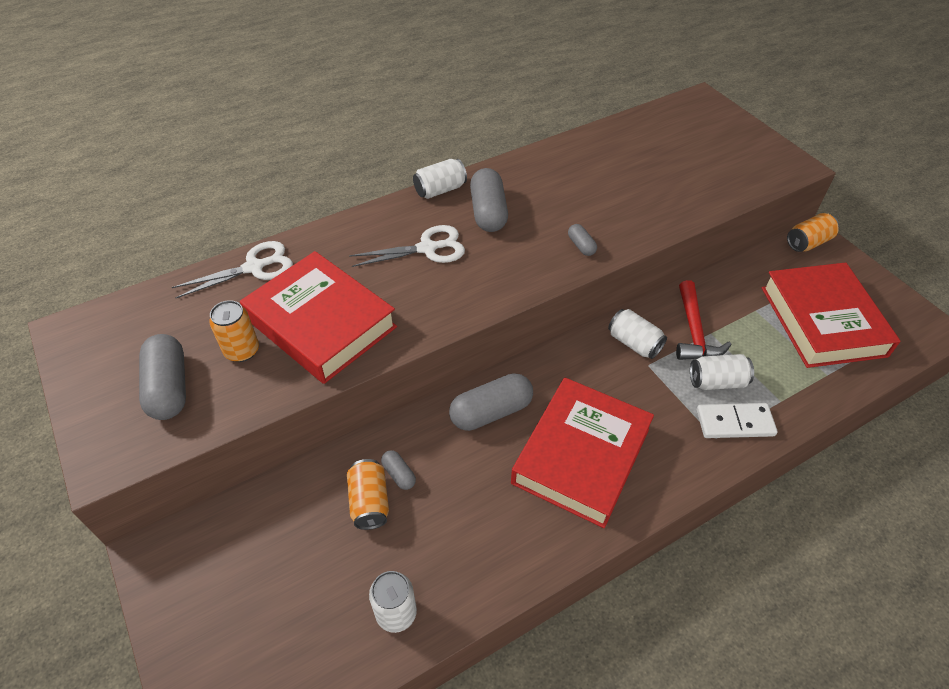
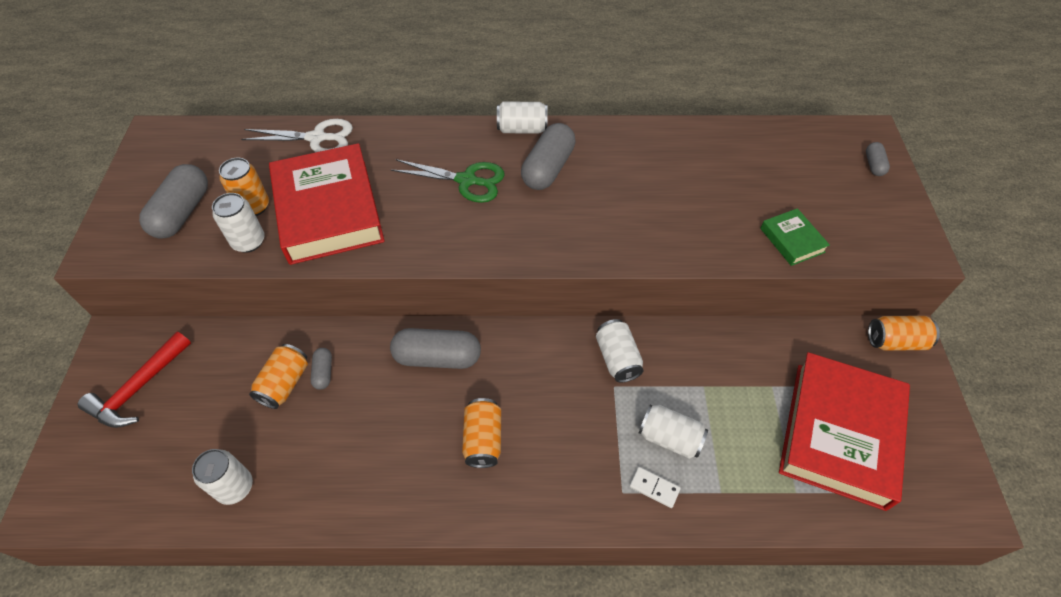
camera: 30 degrees right, 5 degrees up
white scissors [349,225,465,267] -> green scissors [391,159,505,203]
red book [511,378,654,528] -> orange can [462,398,501,468]
grey capsule [568,224,597,256] -> grey capsule moved to [866,142,890,176]
red hammer [676,280,732,360] -> red hammer moved to [78,332,191,428]
white domino [697,403,778,438] -> white domino [630,467,681,508], size x0.58
none -> white can [212,193,265,253]
none -> green book [760,208,830,266]

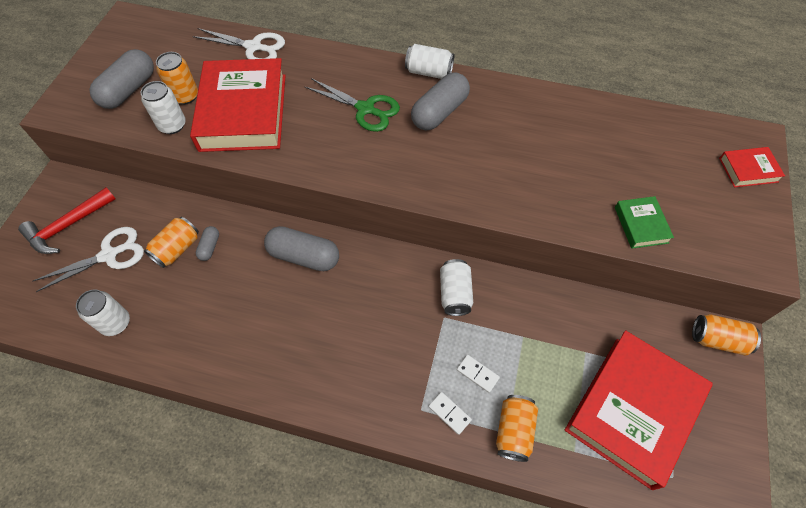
camera: 15 degrees right, 5 degrees up
orange can [462,398,501,468] -> orange can moved to [496,395,538,462]
white can [639,404,708,459] -> white domino [457,355,500,393]
grey capsule [866,142,890,176] -> red book [719,147,785,187]
none -> white scissors [33,227,144,292]

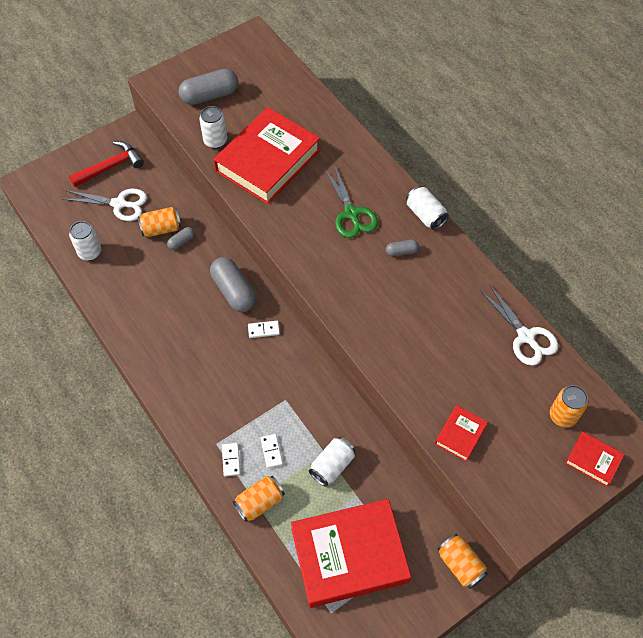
camera: 40 degrees right, 0 degrees up
red hammer [18,187,116,254] -> red hammer turned 150 degrees clockwise [69,141,144,187]
orange can [156,52,198,105] -> orange can moved to [550,385,588,428]
white scissors [193,28,285,59] -> white scissors moved to [480,284,558,366]
grey capsule [411,72,470,131] -> grey capsule [386,240,419,256], size x0.50
white can [440,259,473,316] -> white can moved to [309,437,355,487]
green book [615,196,674,249] -> red book [435,405,488,462]
none -> white domino [248,321,280,338]

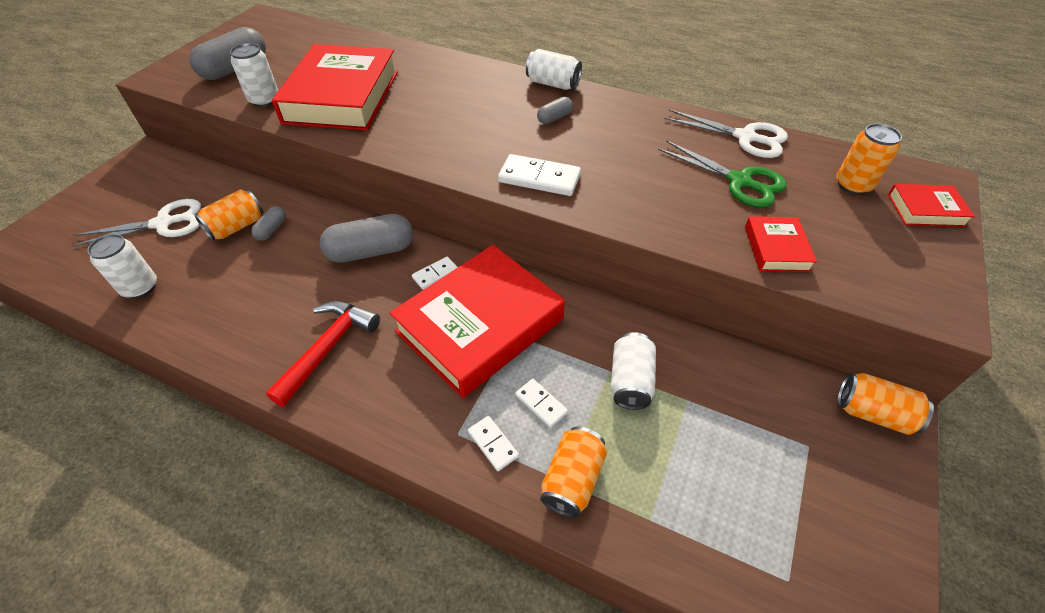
camera: 30 degrees left, 10 degrees down
red hammer [69,141,144,187] -> red hammer moved to [266,301,380,407]
grey capsule [210,257,256,312] -> grey capsule turned 45 degrees counterclockwise [320,214,413,263]
red book [291,499,411,608] -> red book moved to [389,245,565,398]
green scissors [325,167,378,238] -> green scissors moved to [658,140,787,208]
none -> white domino [498,154,581,196]

